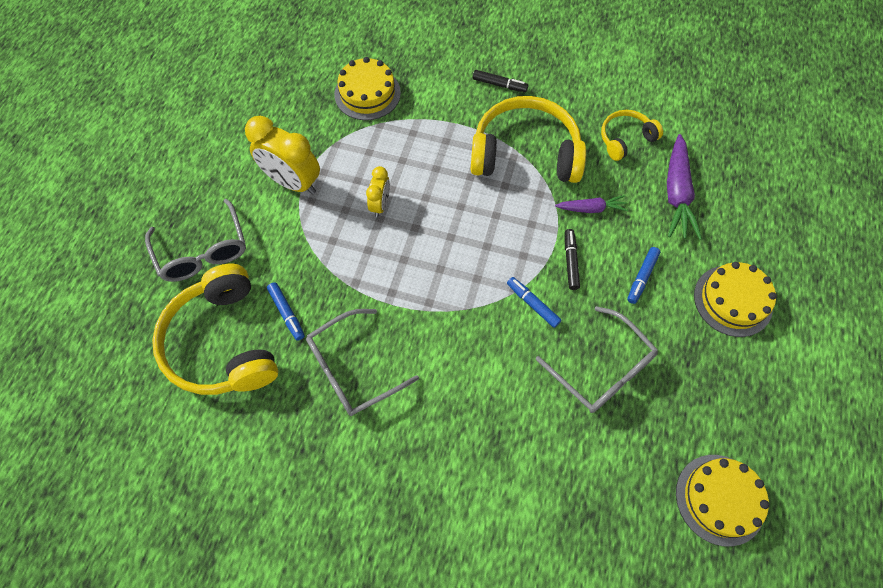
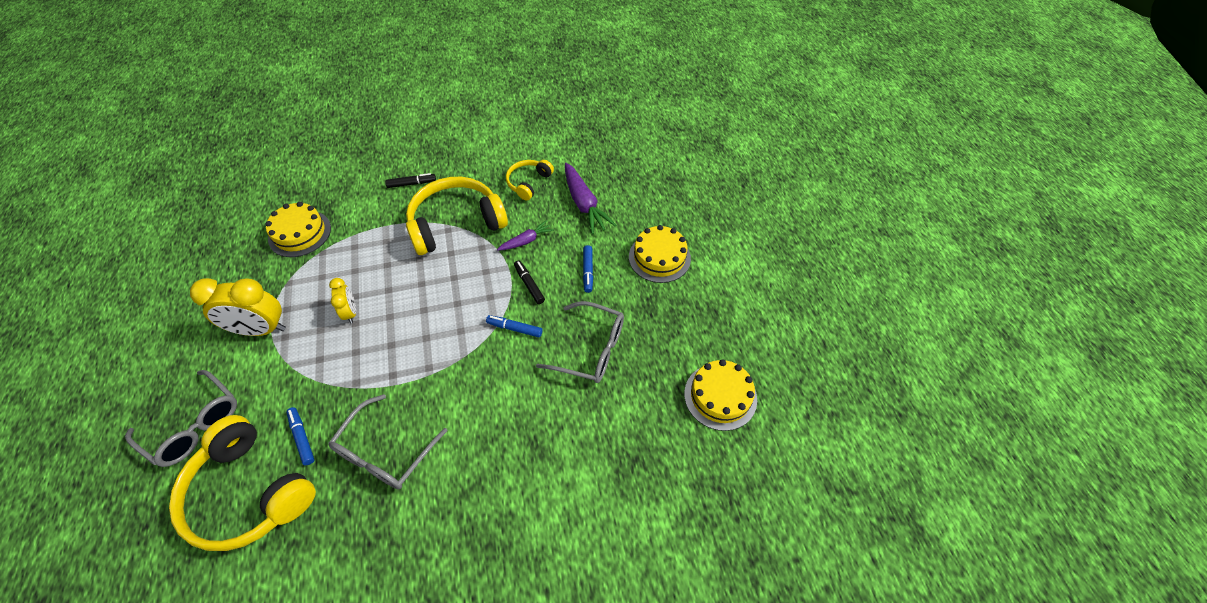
camera: 30 degrees left, 10 degrees down
blue marker [267,282,305,341] -> blue marker turned 150 degrees counterclockwise [286,407,315,465]

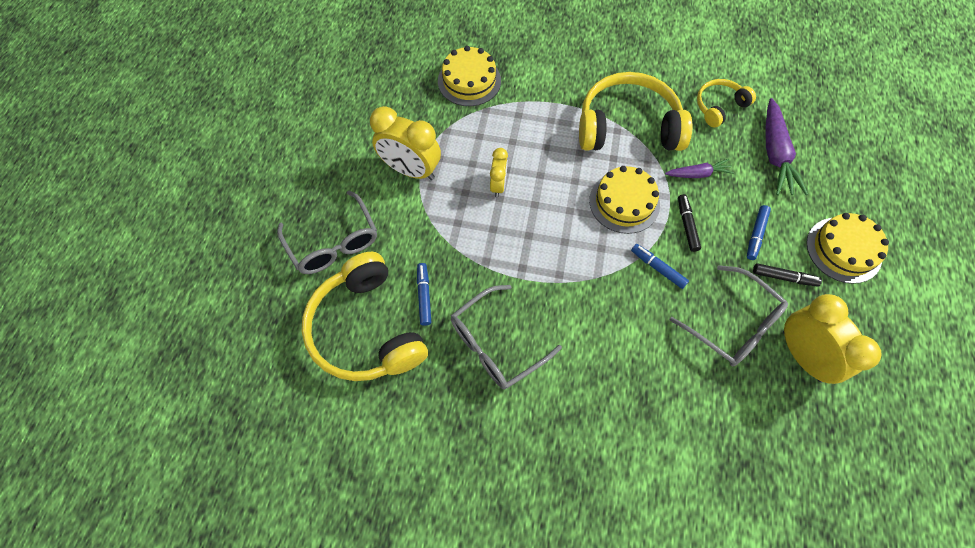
camera: 25 degrees right, 10 degrees up
black marker [385,173,436,188] -> black marker moved to [753,263,822,287]
yellow cake [684,359,757,431] -> yellow cake moved to [589,166,660,234]
none -> yellow clock [783,294,882,384]

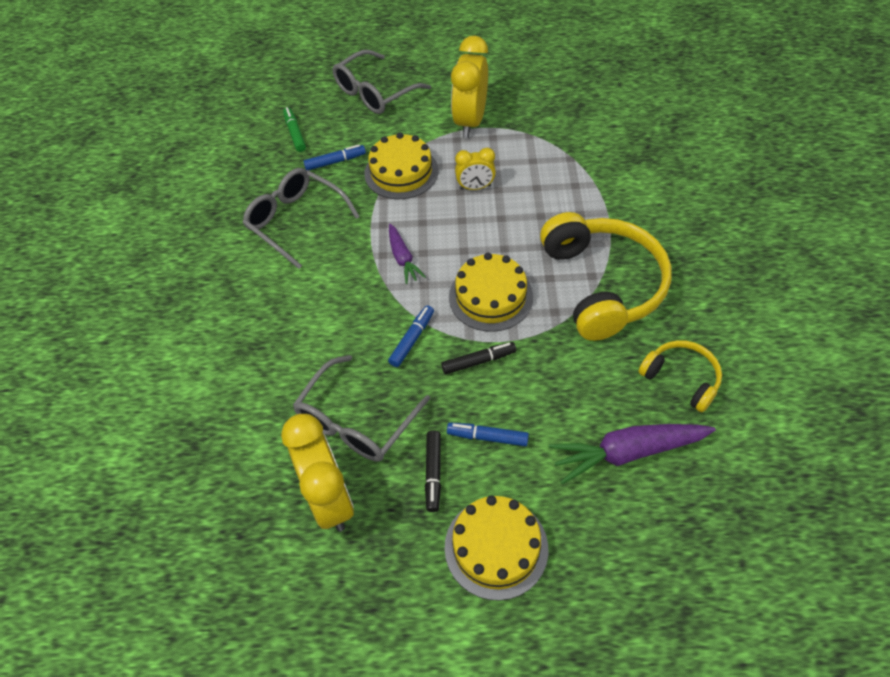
camera: 80 degrees right, 10 degrees down
yellow headphones [302,252,428,381] -> green marker [283,107,306,152]
yellow cake [438,46,501,106] -> yellow cake moved to [364,132,439,199]
purple carrot [665,159,734,178] -> purple carrot moved to [389,224,426,284]
yellow clock [783,294,882,384] -> yellow clock turned 75 degrees counterclockwise [281,414,354,532]

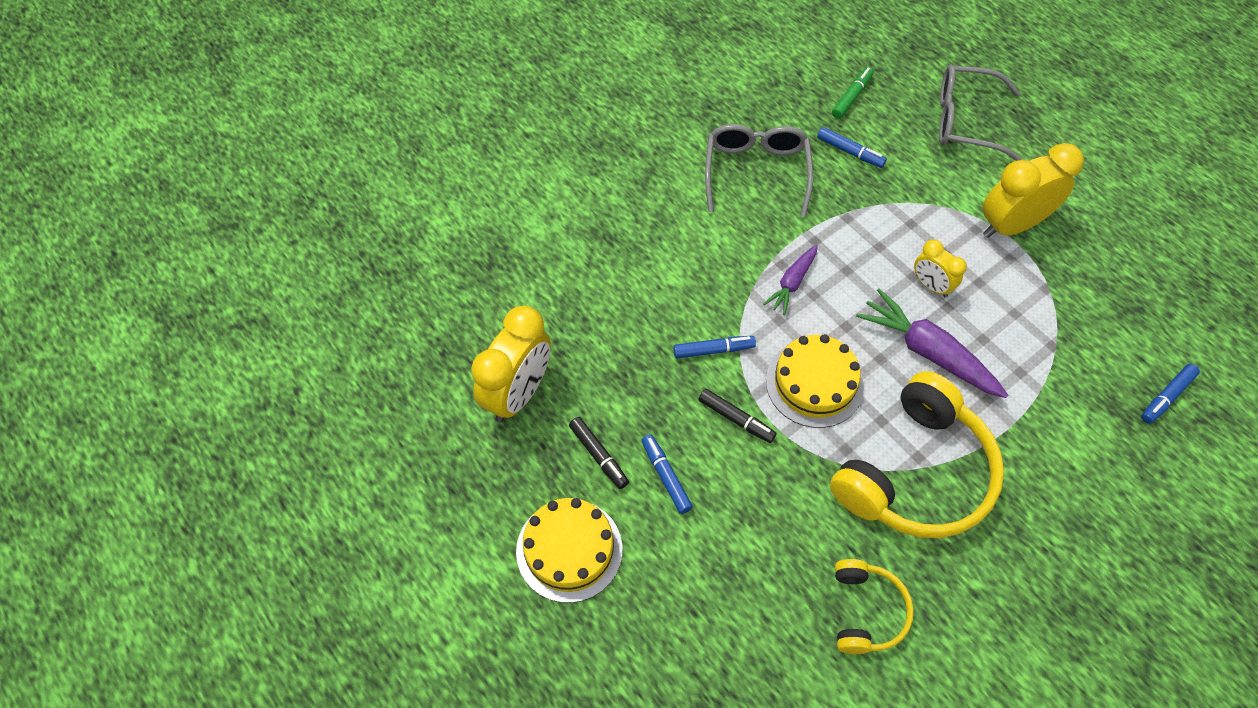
camera: 50 degrees right, 5 degrees up
grey glasses [293,355,430,462] -> none
yellow cake [364,132,439,199] -> none
black marker [425,430,441,512] -> black marker turned 90 degrees counterclockwise [569,417,629,489]
purple carrot [549,424,716,484] -> purple carrot moved to [856,288,1008,398]
none -> blue marker [1141,364,1200,424]

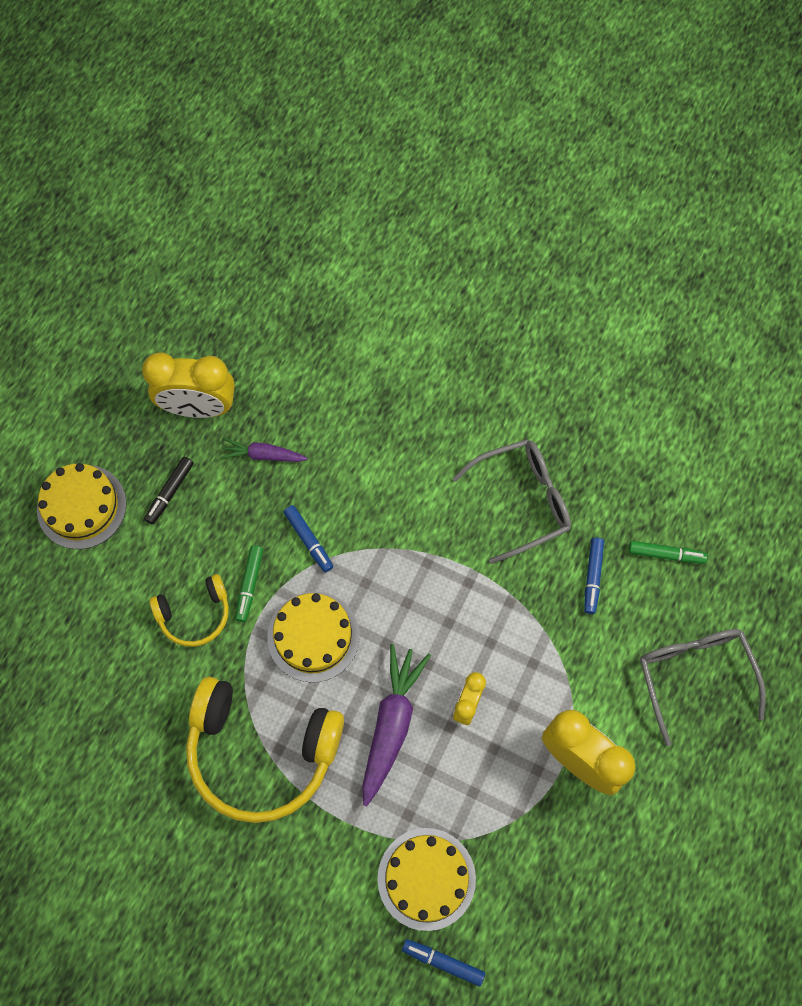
camera: 65 degrees right, 10 degrees up
blue marker [642,434,693,514] -> none
black marker [698,389,777,443] -> green marker [235,545,263,622]
purple carrot [763,245,818,315] -> purple carrot moved to [220,438,308,462]
yellow headphones [835,559,914,654] -> yellow headphones moved to [149,574,229,647]
none -> yellow cake [377,828,476,931]

